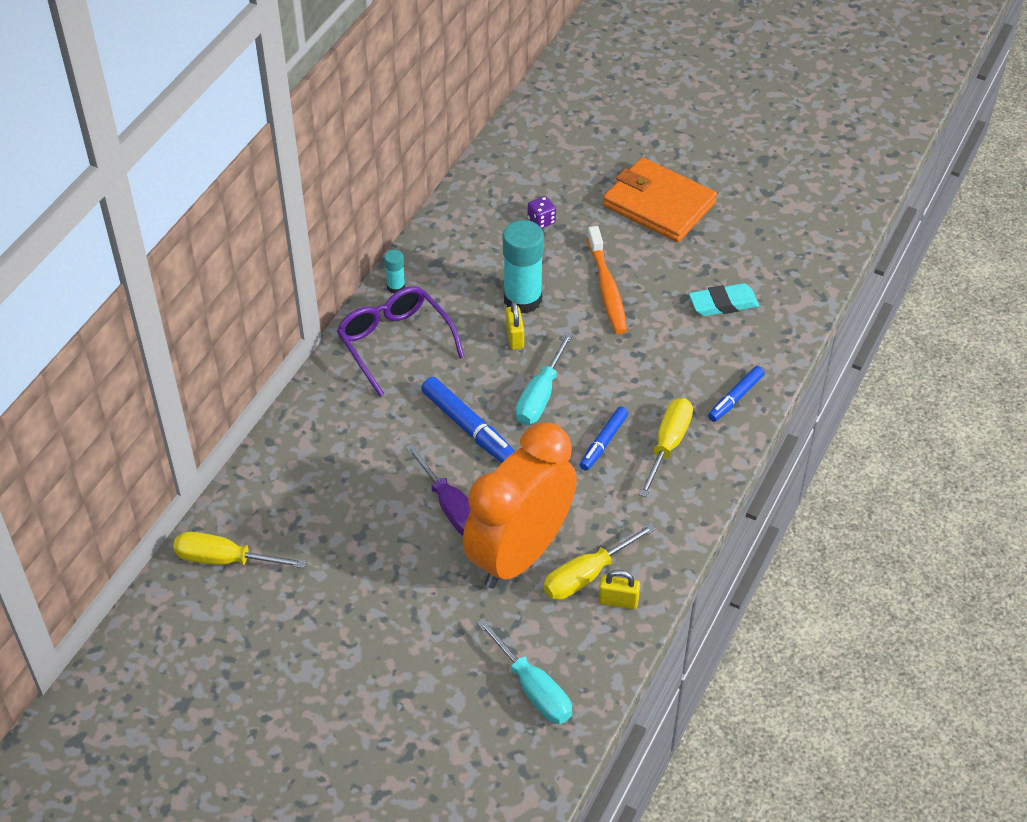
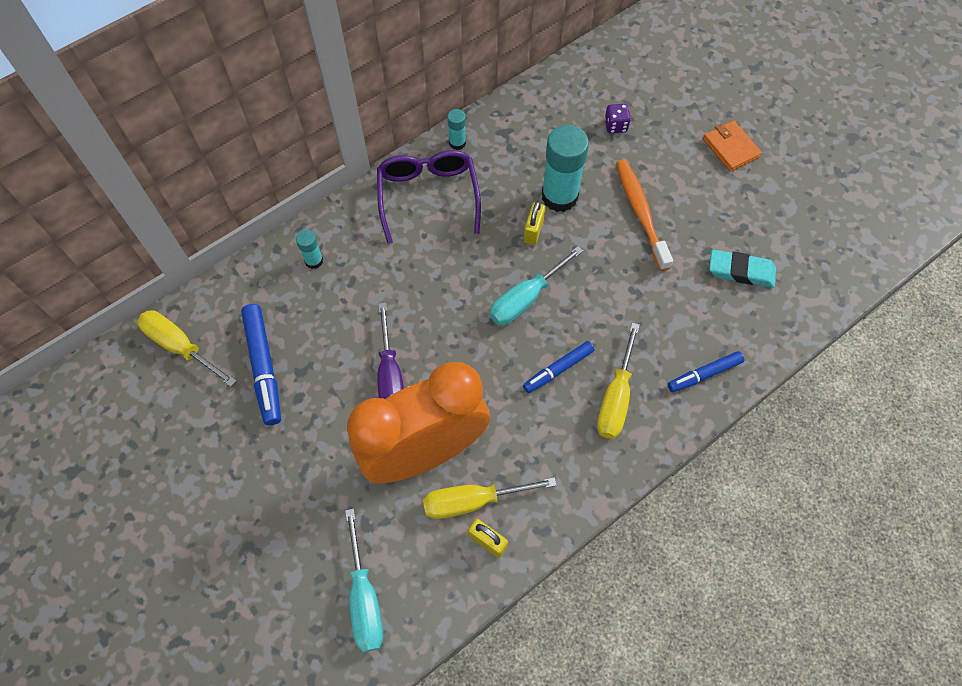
camera: 25 degrees right, 15 degrees up
blue marker [421,377,515,463] -> blue marker moved to [241,304,281,425]
orange toothbrush [587,226,627,334] -> orange toothbrush turned 150 degrees clockwise [616,159,673,271]
orange wallet [603,157,717,242] -> orange wallet [703,120,762,172], size x0.54
yellow screwdriver [639,398,693,497] -> yellow screwdriver turned 150 degrees clockwise [597,323,640,439]
none -> turquoise glue stick [296,230,323,269]

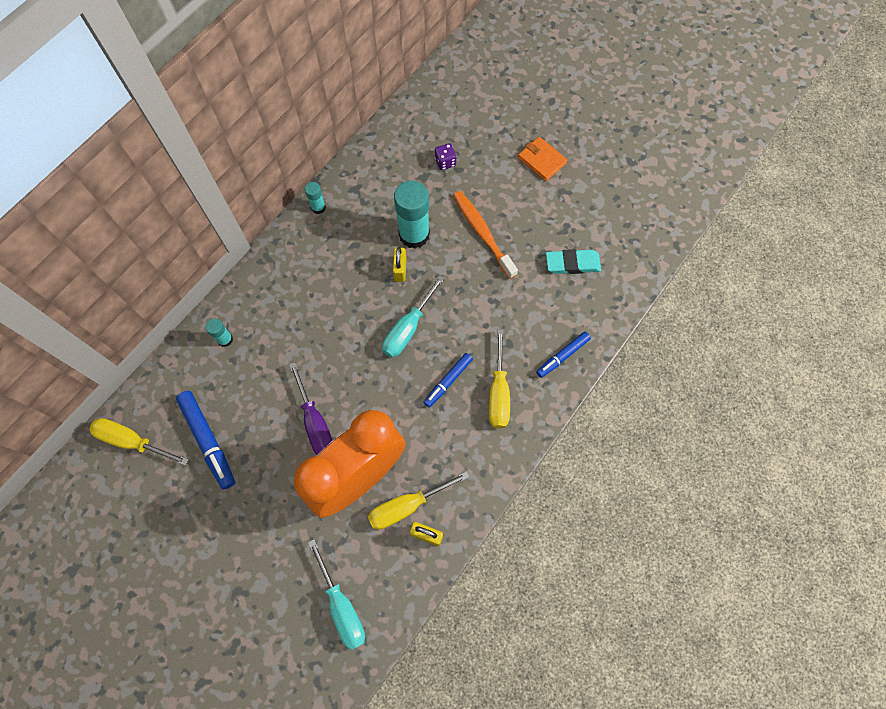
camera: 15 degrees left, 5 degrees up
purple glasses [377,150,481,244] -> none

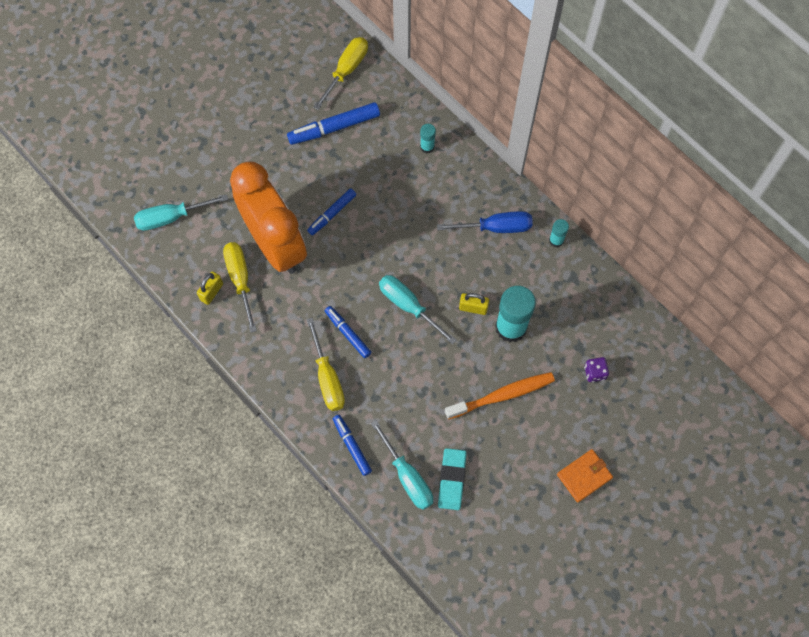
camera: 100 degrees right, 0 degrees up
purple screwdriver [289,362,333,455] -> blue marker [307,188,356,235]
yellow screwdriver [489,329,510,428] -> yellow screwdriver turned 120 degrees counterclockwise [306,318,345,411]
none -> turquoise screwdriver [371,420,433,510]
none -> blue screwdriver [437,211,533,233]

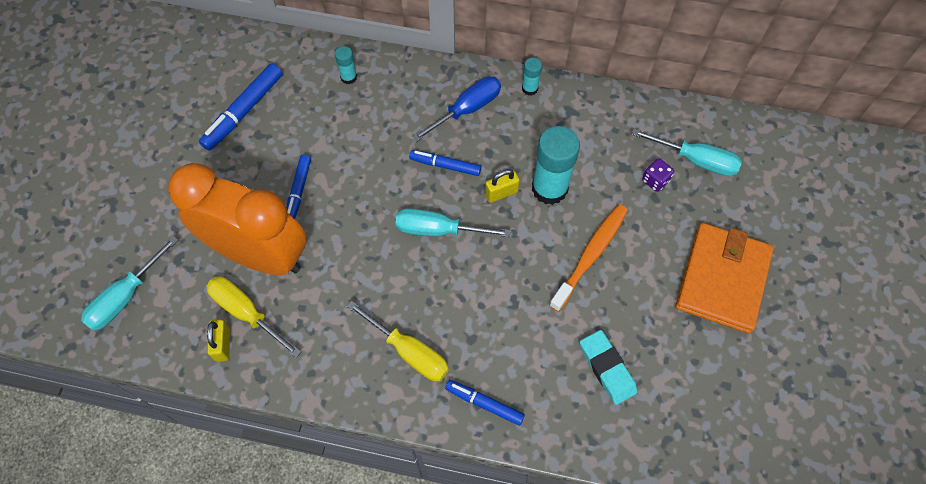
camera: 35 degrees left, 5 degrees down
yellow screwdriver [313,37,368,110] -> none
blue marker [325,306,371,358] -> blue marker moved to [409,150,481,176]
turquoise screwdriver [371,420,433,510] -> turquoise screwdriver moved to [632,129,742,176]
orange wallet [557,449,613,503] -> orange wallet [676,223,774,333], size x1.86

